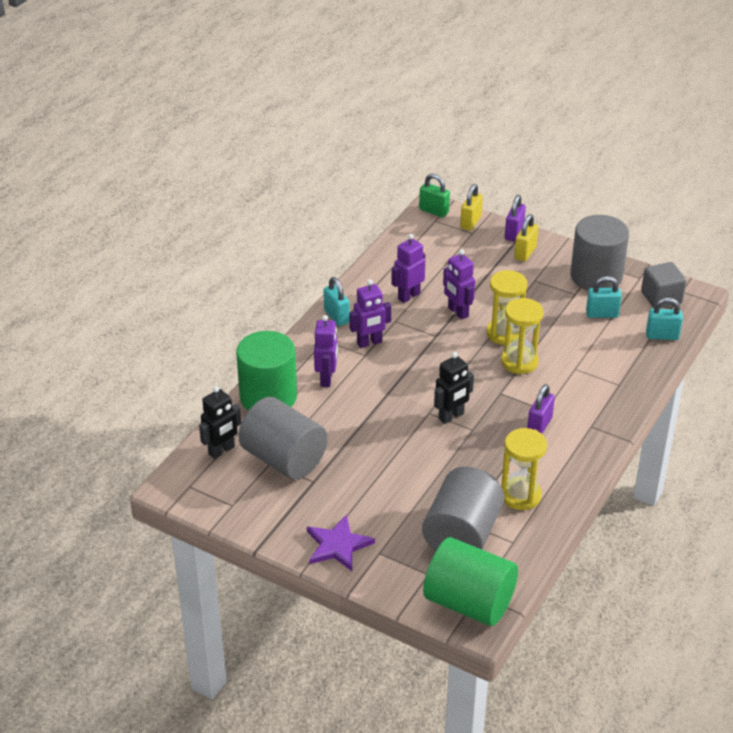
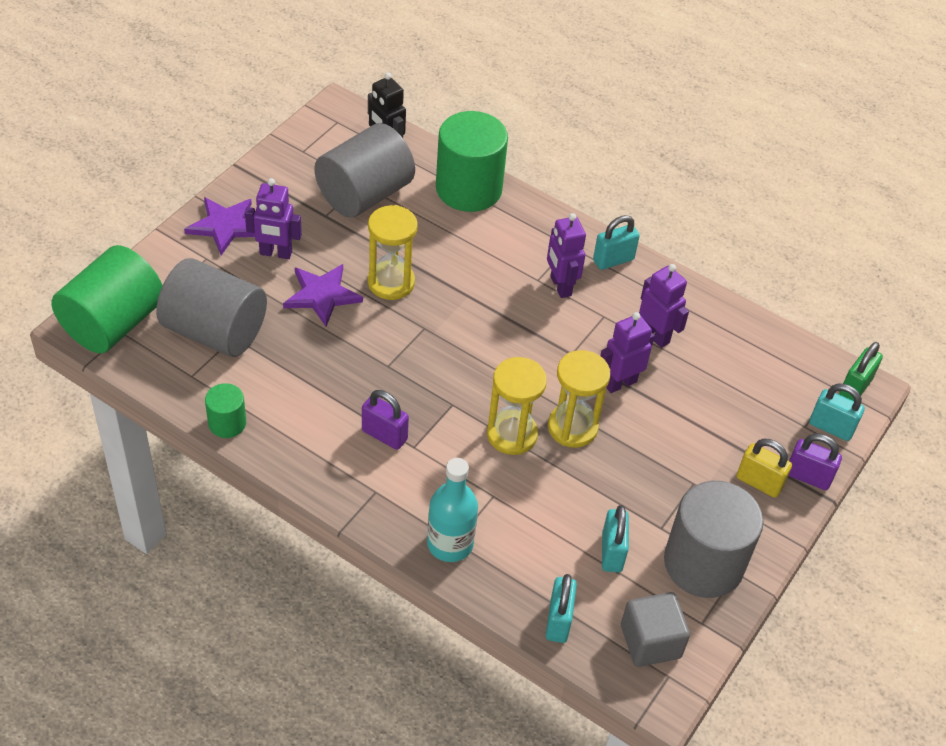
camera: 90 degrees right, 10 degrees up
purple robot [314,315,338,387] -> purple robot moved to [245,178,302,259]
black robot [434,352,474,424] -> none
yellow padlock [460,184,483,231] -> turquoise padlock [809,384,865,441]
yellow hourglass [501,428,547,510] -> yellow hourglass moved to [368,205,418,300]
none -> green cylinder [205,383,246,438]
none -> purple star [283,264,363,326]
none -> turquoise bottle [427,458,478,562]

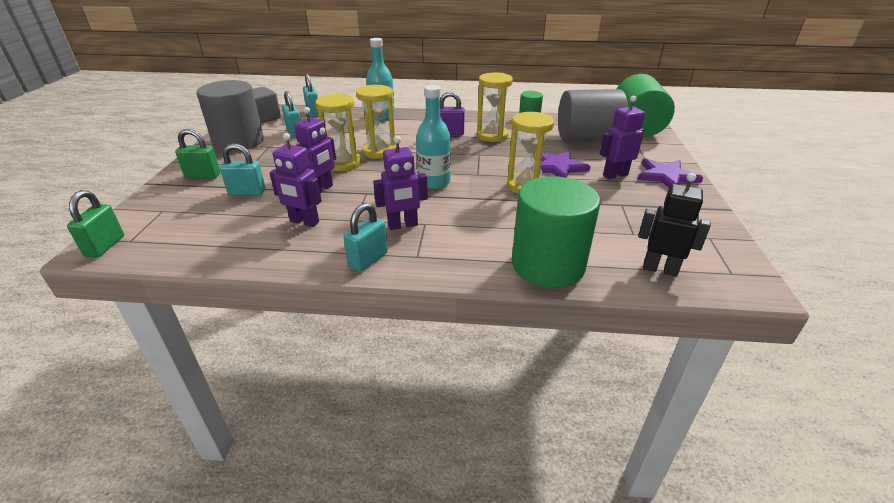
camera: 155 degrees right, 15 degrees down
grey cylinder [314,123,415,218] -> none
purple robot [547,213,586,298] -> purple robot turned 120 degrees clockwise [373,136,428,230]
yellow padlock [737,439,792,498] -> green padlock [175,129,220,179]
purple padlock [788,434,842,490] -> none
turquoise padlock [809,384,865,441] -> turquoise padlock moved to [220,143,265,196]
none -> turquoise bottle [416,85,451,189]
none -> yellow hourglass [477,73,513,142]

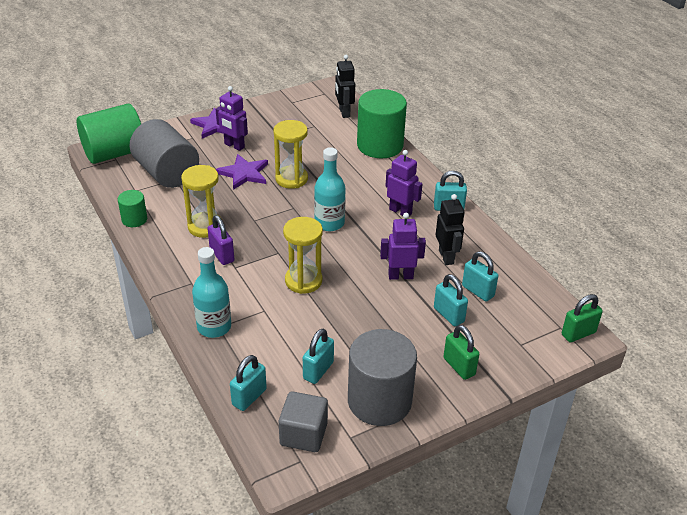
camera: 125 degrees left, 5 degrees up
purple robot [269,133,322,227] -> black robot [436,194,465,265]
yellow hourglass [315,93,361,171] -> none
none -> turquoise padlock [462,251,498,301]

